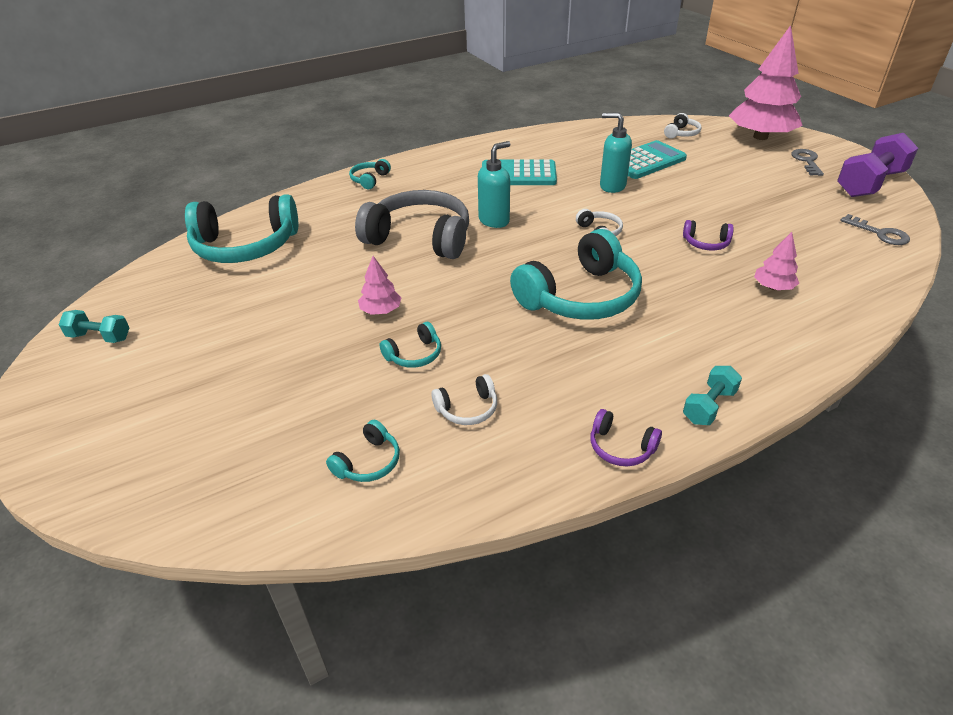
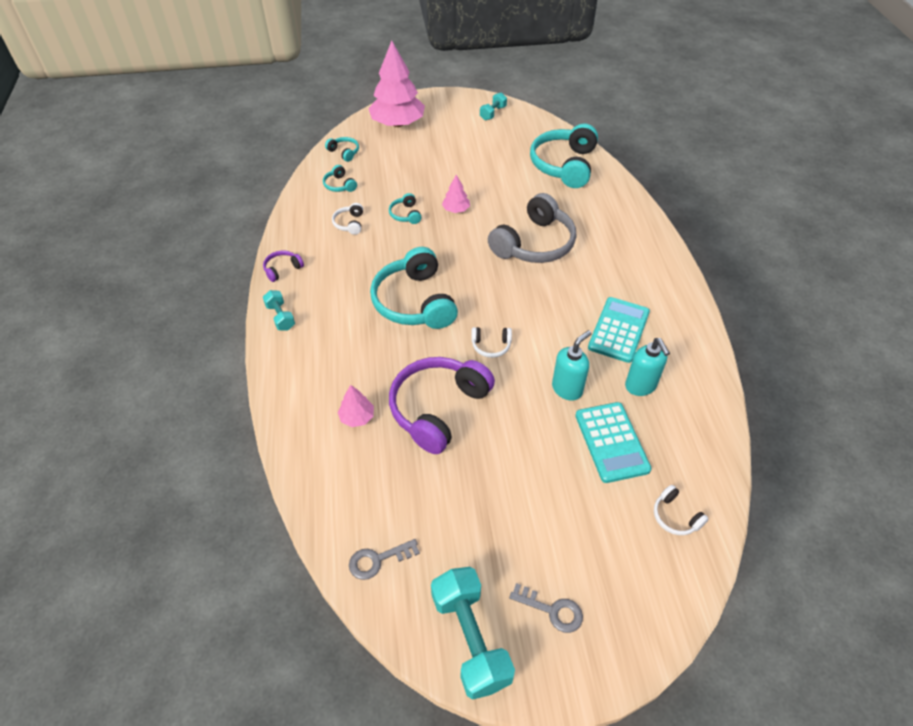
camera: 110 degrees right, 10 degrees up
turquoise headphones [349,159,391,189] -> turquoise headphones moved to [325,137,359,162]
turquoise soap dispenser [478,141,510,228] -> turquoise soap dispenser moved to [625,338,670,396]
purple headphones [683,220,734,250] -> purple headphones [389,357,495,454], size x2.28
pink tree [729,25,803,140] -> pink tree moved to [368,41,425,127]
purple dumbbell [837,133,918,197] -> turquoise dumbbell [431,567,515,700]

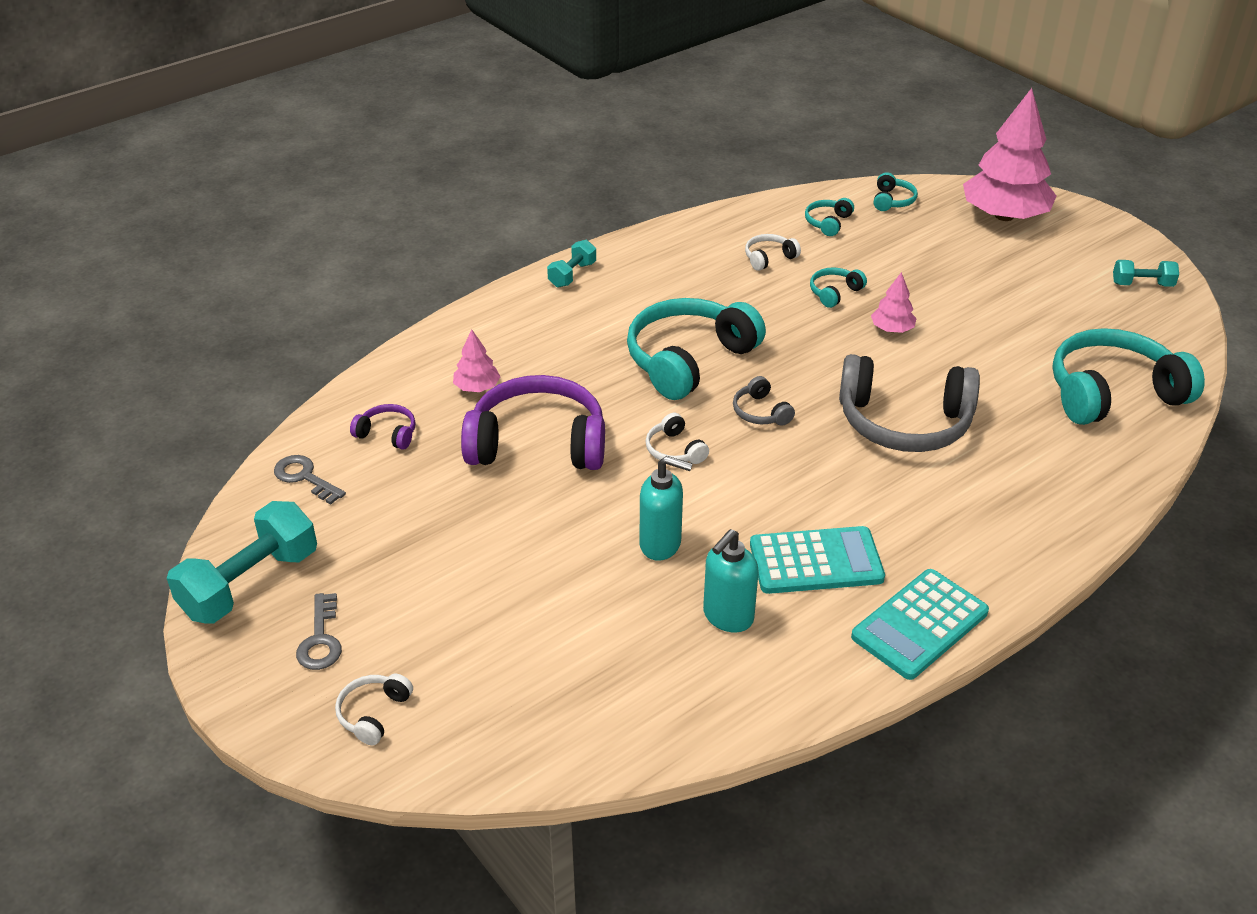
camera: 60 degrees right, 10 degrees down
purple headphones [263,251,304,282] -> purple headphones moved to [350,404,415,450]
turquoise calculator [575,402,652,483] -> turquoise calculator moved to [851,569,989,680]
white headphones [654,485,709,535] -> white headphones moved to [335,674,413,745]
none -> grey headphones [733,376,795,426]

